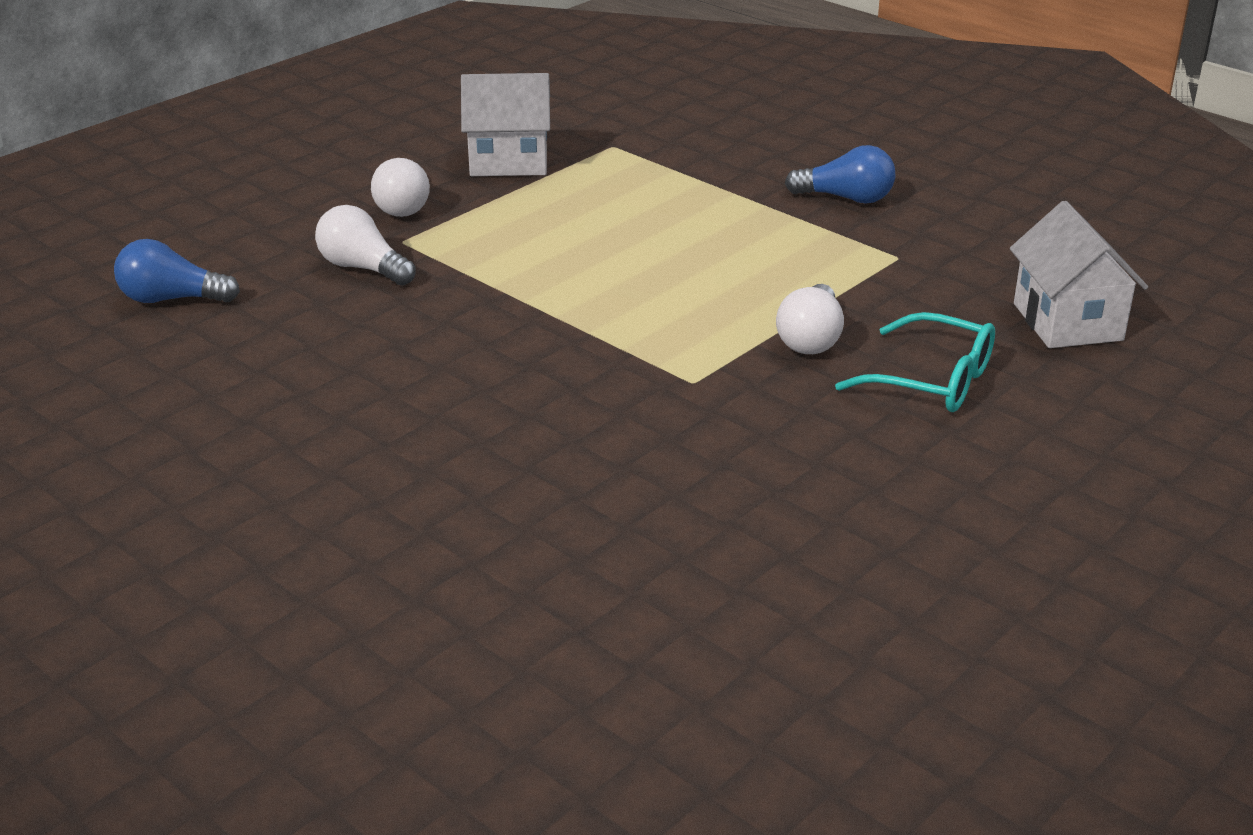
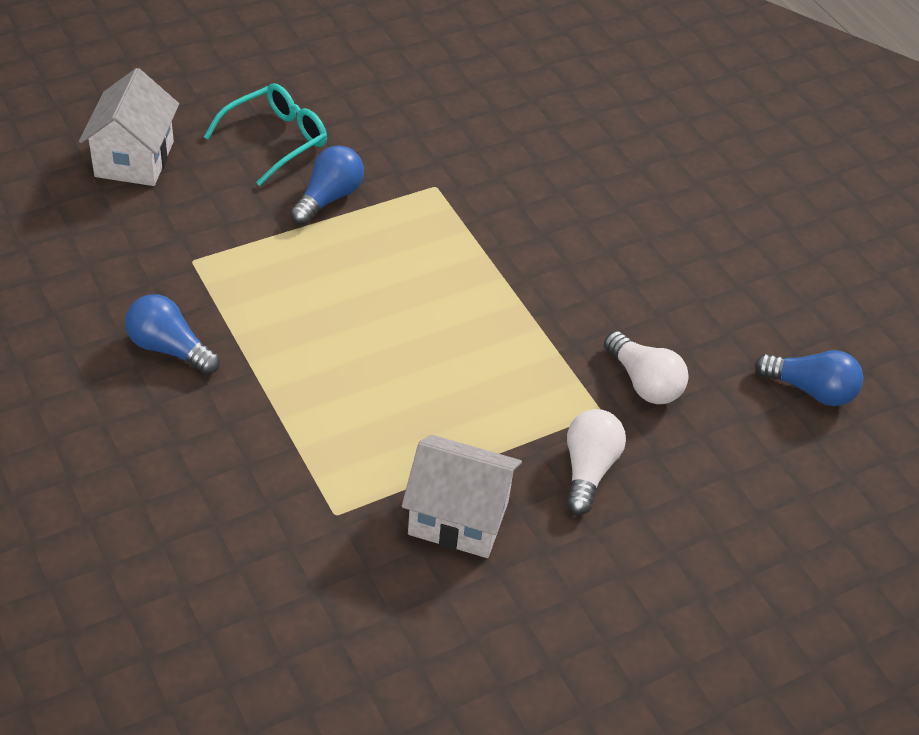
camera: 165 degrees left, 15 degrees up
white light bulb [776,284,844,354] -> blue light bulb [290,146,364,225]
turquoise glasses [835,312,995,412] -> turquoise glasses turned 90 degrees clockwise [204,83,327,186]

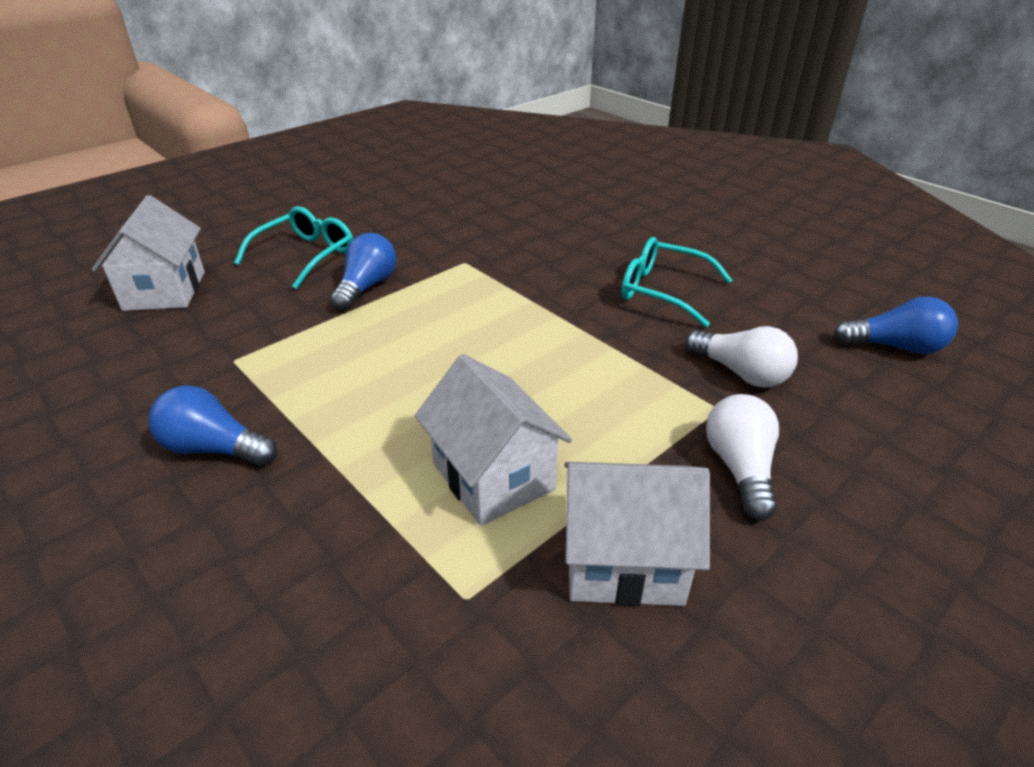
camera: 10 degrees left, 10 degrees down
none -> white house [415,354,572,526]
none -> turquoise glasses [621,237,733,328]

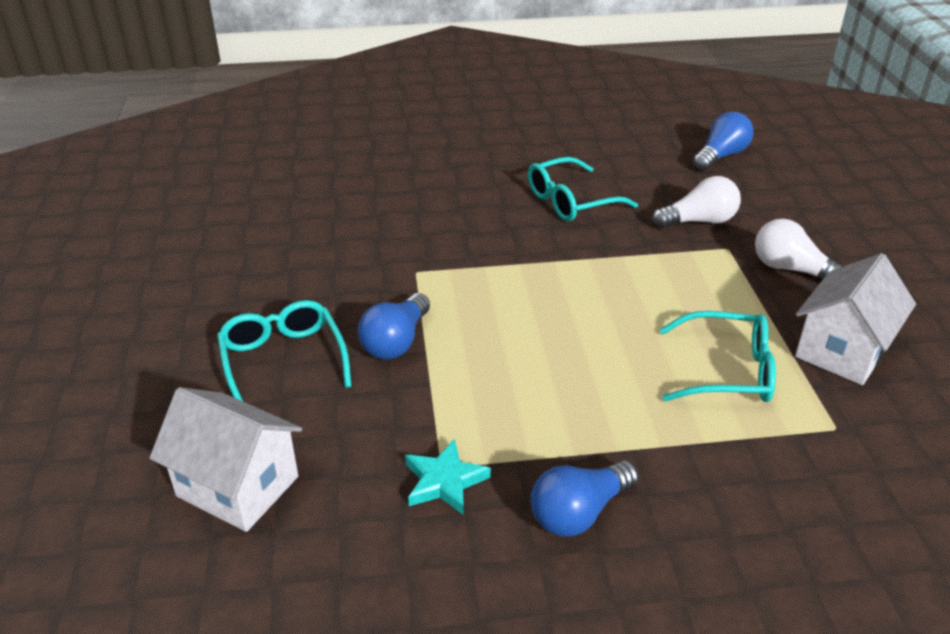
camera: 55 degrees left, 0 degrees up
blue light bulb [331,233,397,311] -> blue light bulb turned 120 degrees counterclockwise [358,293,430,360]
white house [415,354,572,526] -> turquoise glasses [660,311,776,402]
none -> turquoise star [405,439,491,515]

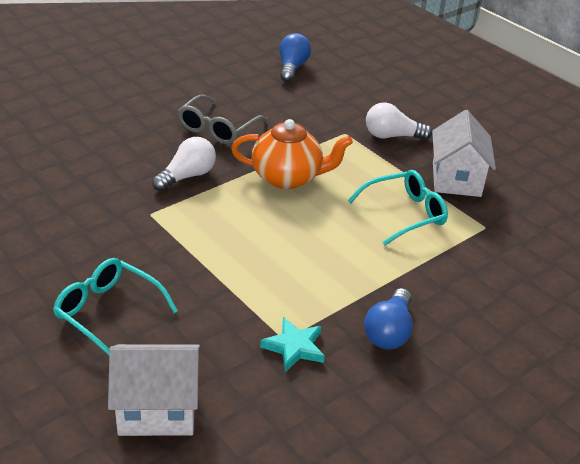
camera: 35 degrees left, 0 degrees up
blue light bulb [358,293,430,360] -> none
turquoise glasses [528,157,638,222] -> grey glasses [178,94,267,144]
white light bulb [652,176,741,228] -> white light bulb moved to [152,137,216,192]
none -> orange teapot [231,119,353,189]

